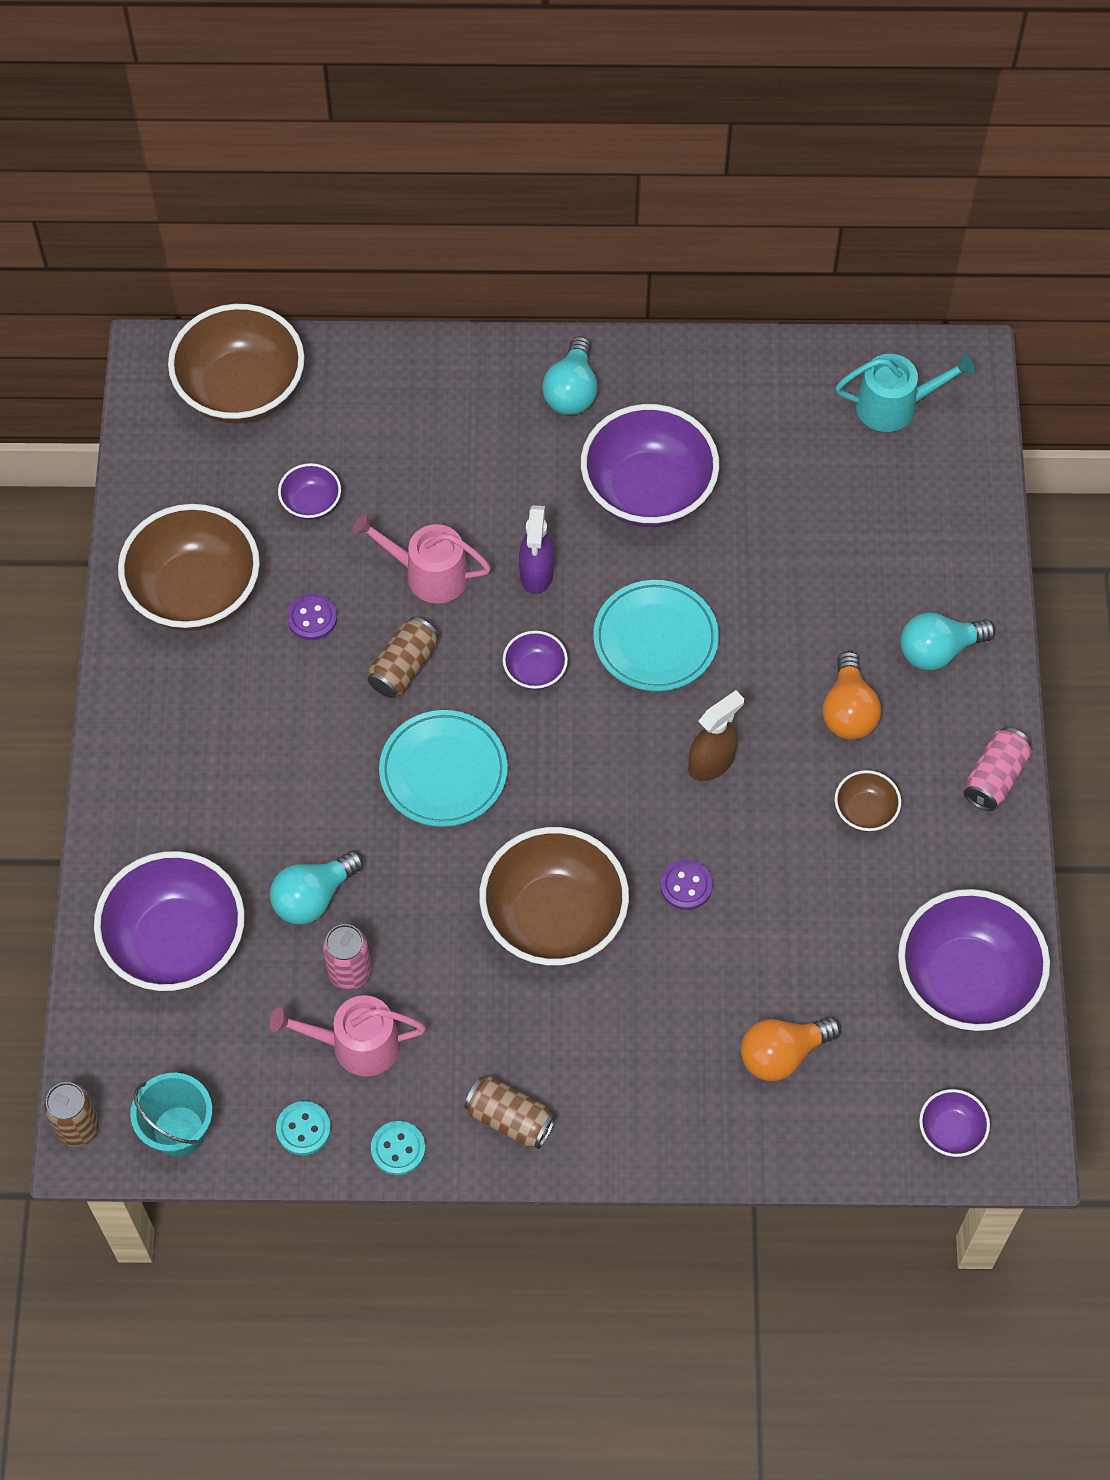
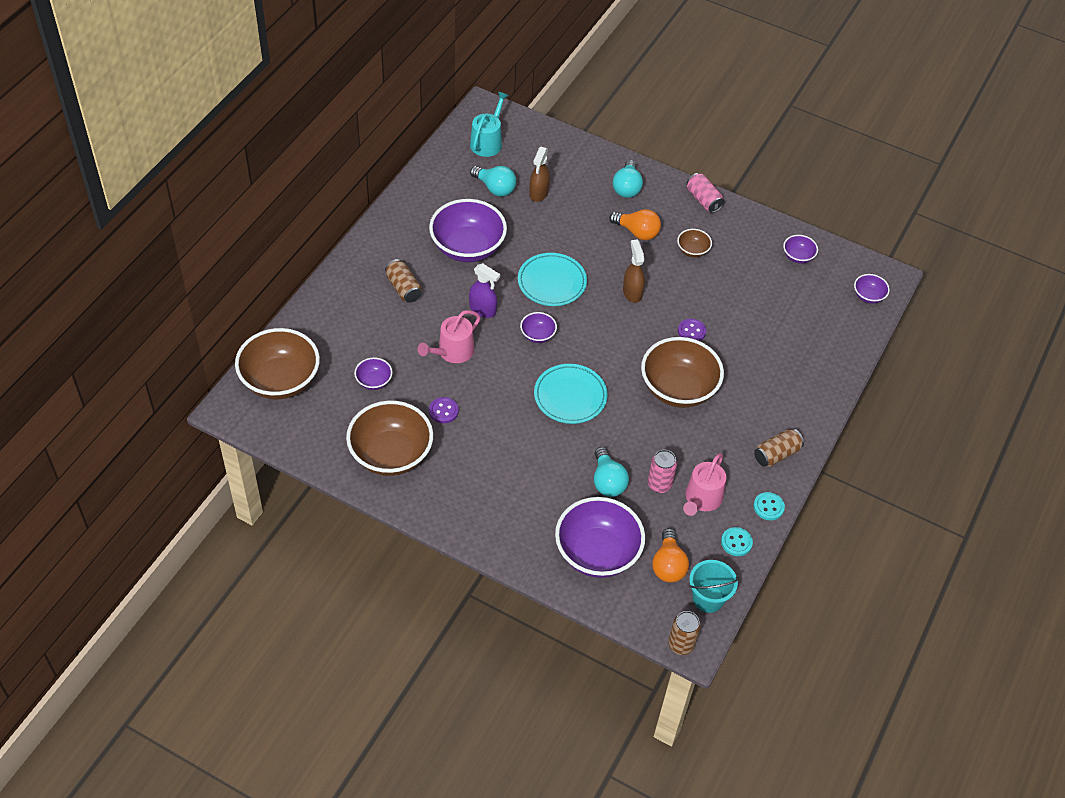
camera: 65 degrees left, 10 degrees down
brown can [368,617,439,698] -> brown can moved to [385,259,422,303]
turquoise light bulb [542,336,598,415] -> turquoise light bulb moved to [470,166,516,197]
orange light bulb [741,1017,841,1081] -> orange light bulb moved to [652,528,689,583]
purple bowl [898,889,1050,1031] -> purple bowl [783,235,818,264], size x0.46
none -> brown spray bottle [529,146,550,202]

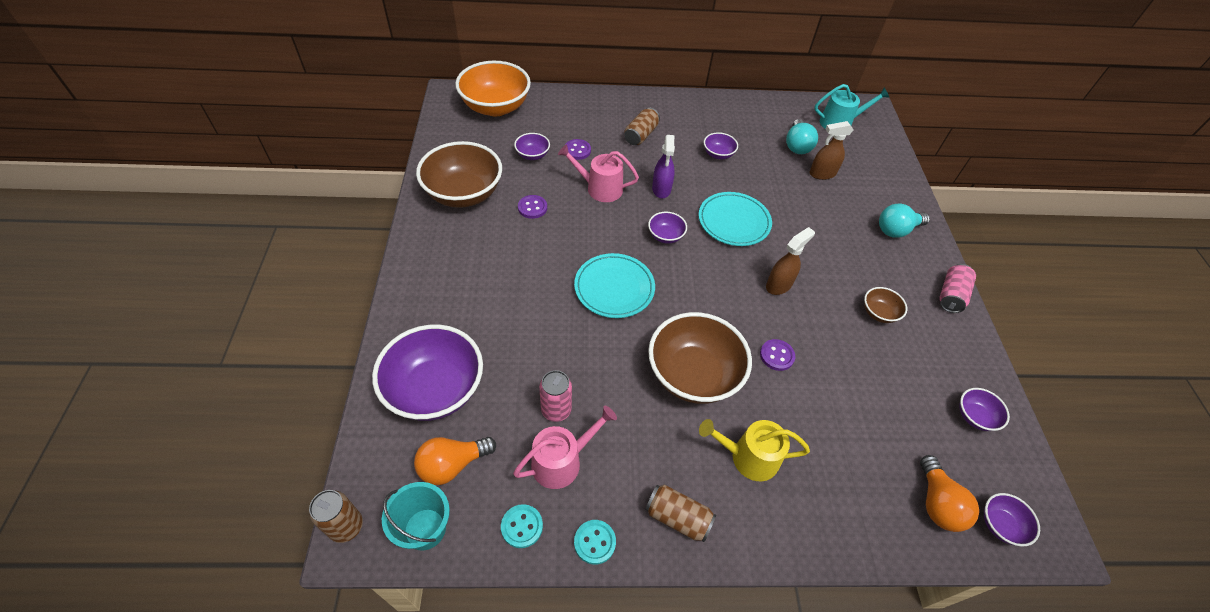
camera: 60 degrees right, 0 degrees up
brown bowl [235,328,320,399] -> orange bowl [455,61,531,117]
purple bowl [429,199,507,262] -> purple bowl [704,132,738,159], size x0.46
turquoise light bulb [594,447,629,497] -> none
orange light bulb [609,209,661,240] -> orange light bulb moved to [920,455,979,532]
pink watering can [683,453,726,516] -> pink watering can turned 150 degrees clockwise [513,406,617,489]
none -> purple button [565,139,591,160]
none -> yellow watering can [699,419,810,481]

